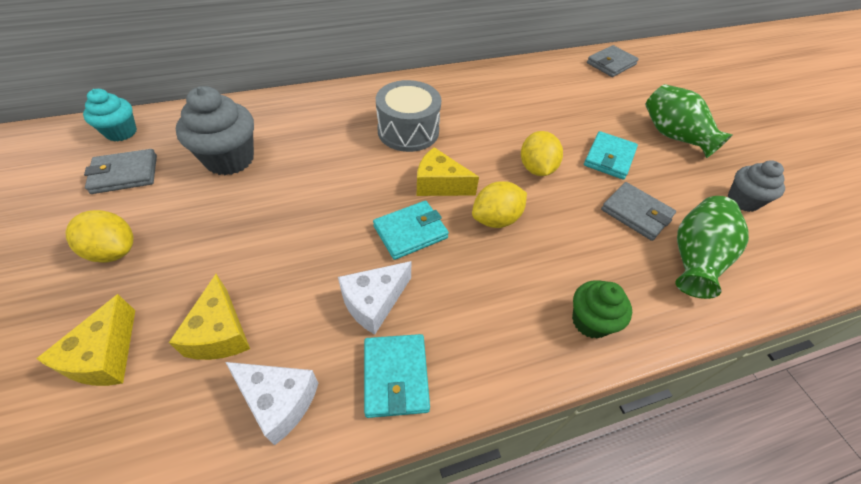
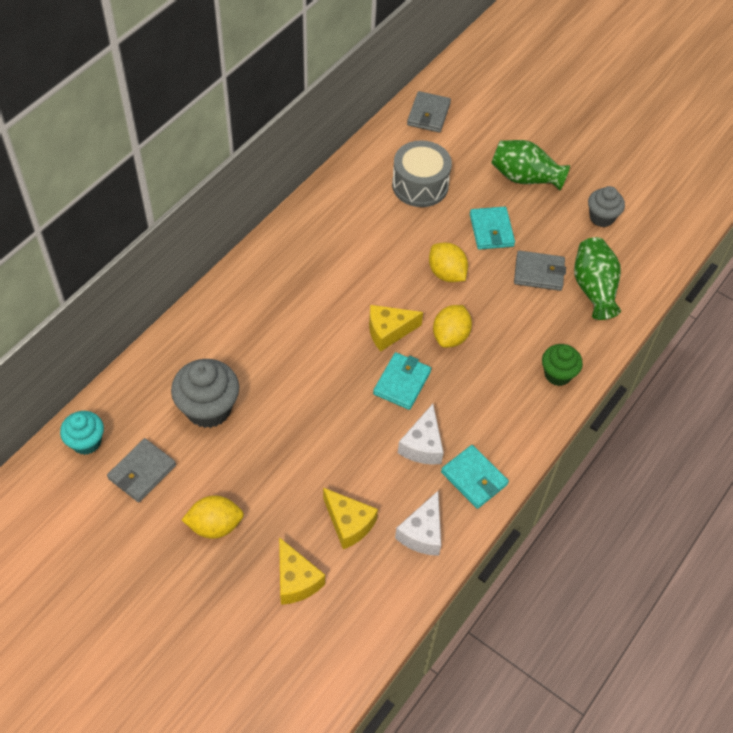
camera: 35 degrees left, 5 degrees up
white cheese [225,362,318,445] -> white cheese turned 120 degrees clockwise [395,491,441,556]
grey drum [376,80,441,152] -> grey drum moved to [392,140,452,207]

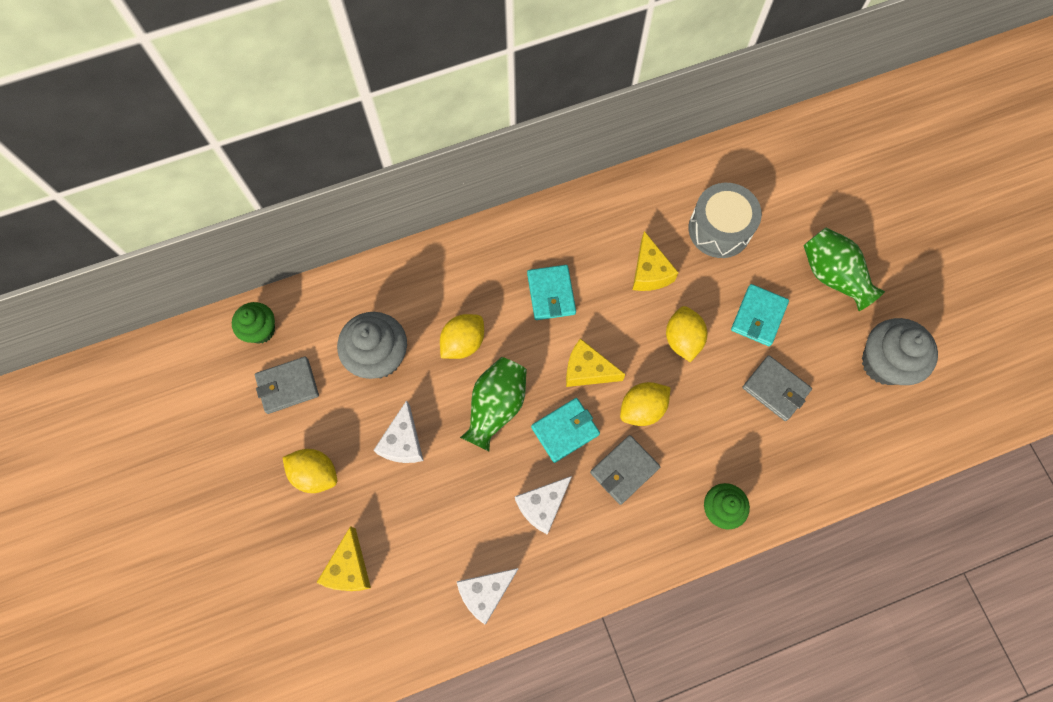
camera: 35 degrees right, 15 degrees up
turquoise cupcake [60,411,104,455] -> green cupcake [232,302,275,344]
yellow cheese [323,488,378,549] -> yellow cheese moved to [632,231,679,291]
grey wallet [407,91,451,133] -> grey wallet moved to [590,435,660,505]
turquoise wallet [441,445,509,509] -> turquoise wallet moved to [527,265,576,320]
green vase [574,237,621,320] -> green vase moved to [460,357,527,451]
grey cupcake [588,186,625,227] -> grey cupcake [862,318,938,385], size x1.59
none -> white cheese [374,400,424,463]
none -> yellow lemon [440,314,484,359]

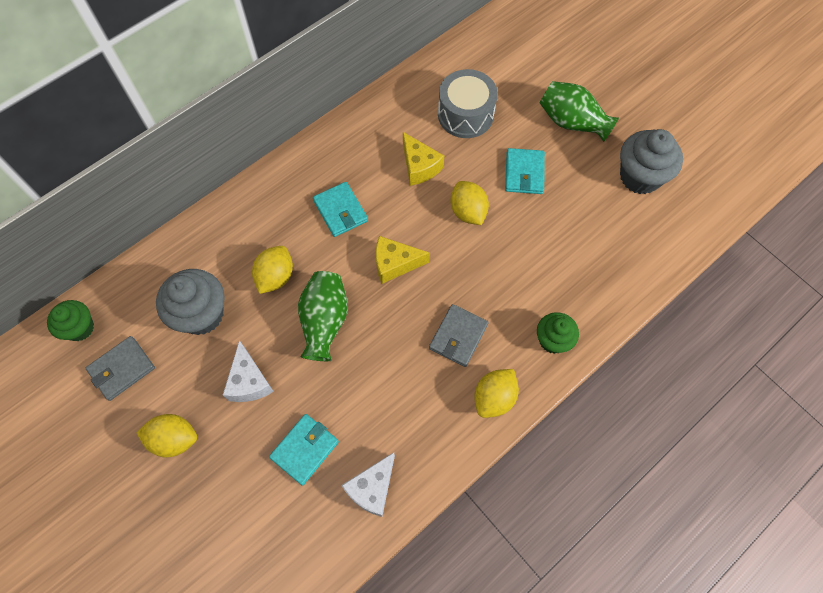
camera: 20 degrees left, 5 degrees down
yellow cheese [316,526,371,591] -> none
white cheese [515,476,572,535] -> none
turquoise wallet [531,398,600,463] -> turquoise wallet moved to [269,414,339,486]
yellow lemon [620,382,671,426] -> yellow lemon moved to [474,369,519,418]
grey wallet [742,355,812,421] -> none

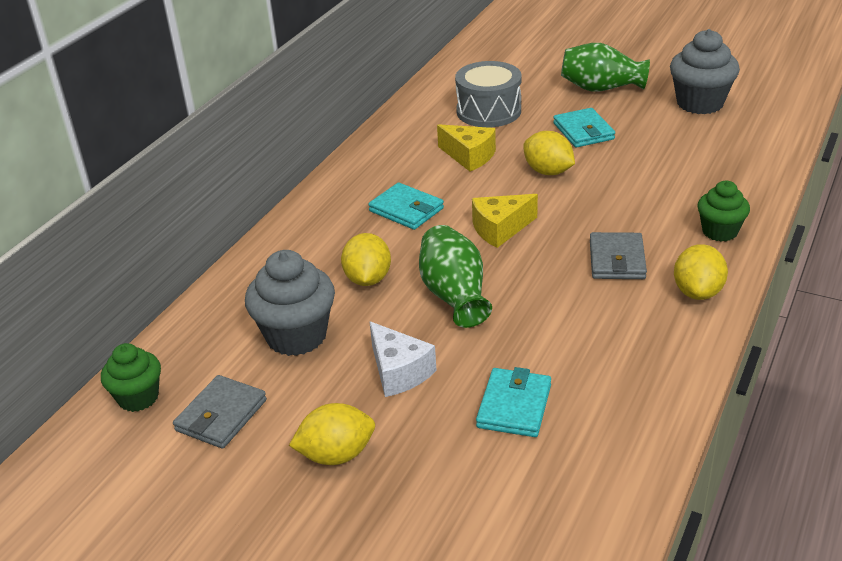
camera: 20 degrees left, 30 degrees down
white cheese [341,452,395,517] -> none

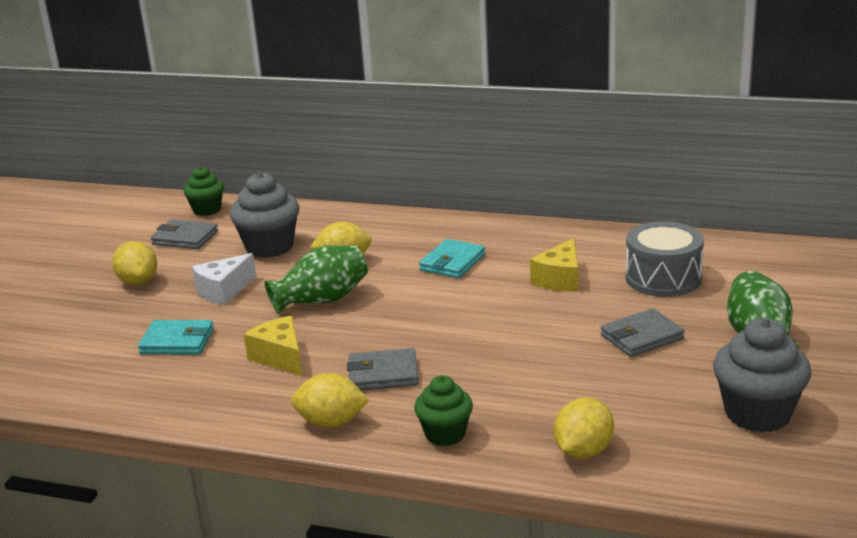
camera: 80 degrees right, 10 degrees down
yellow cheese [472,194,538,248] -> yellow cheese moved to [244,316,302,376]
yellow lemon [523,131,575,175] -> yellow lemon moved to [554,398,614,459]
turquoise wallet [553,108,615,148] -> grey wallet [601,309,685,357]

